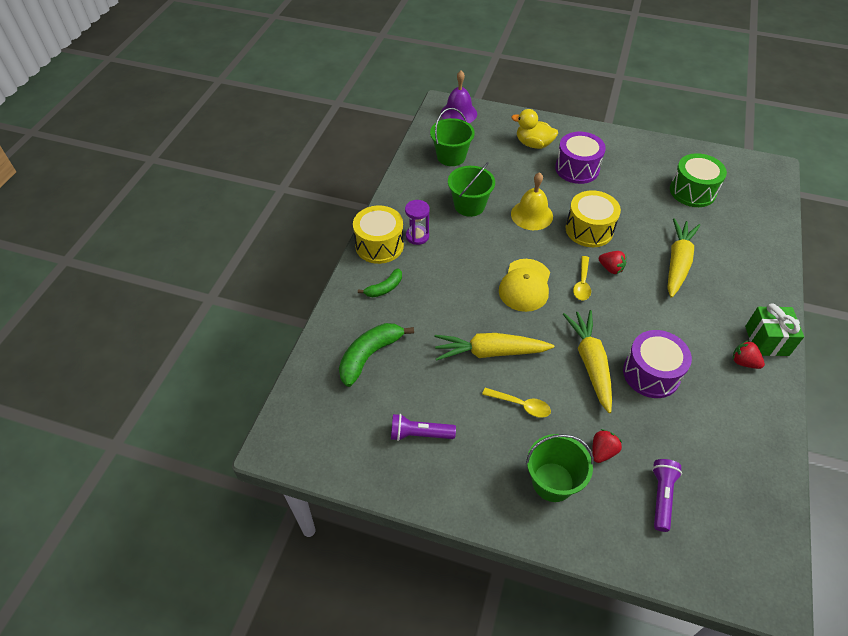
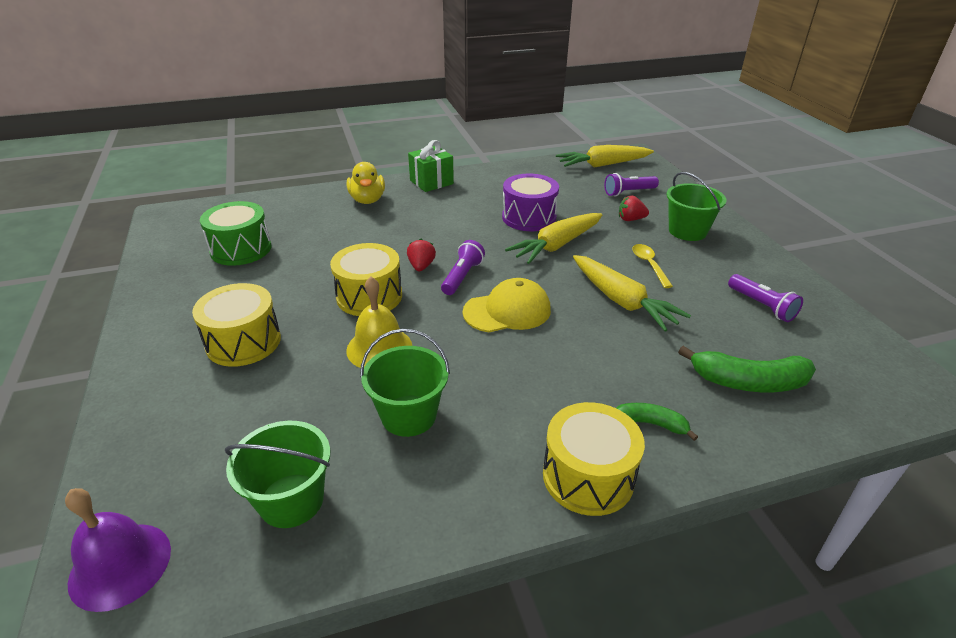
camera: 125 degrees left, 15 degrees down
purple hourglass [405,200,430,245] -> none
yellow duck [511,109,558,149] -> yellow duck moved to [347,162,385,204]
purple drum [555,132,606,184] -> yellow drum [192,283,281,367]
yellow spoon [573,256,591,300] -> purple flashlight [441,240,485,295]
yellow carrot [668,218,700,298] -> yellow carrot moved to [556,145,654,168]
red strawberry [733,340,765,369] -> none

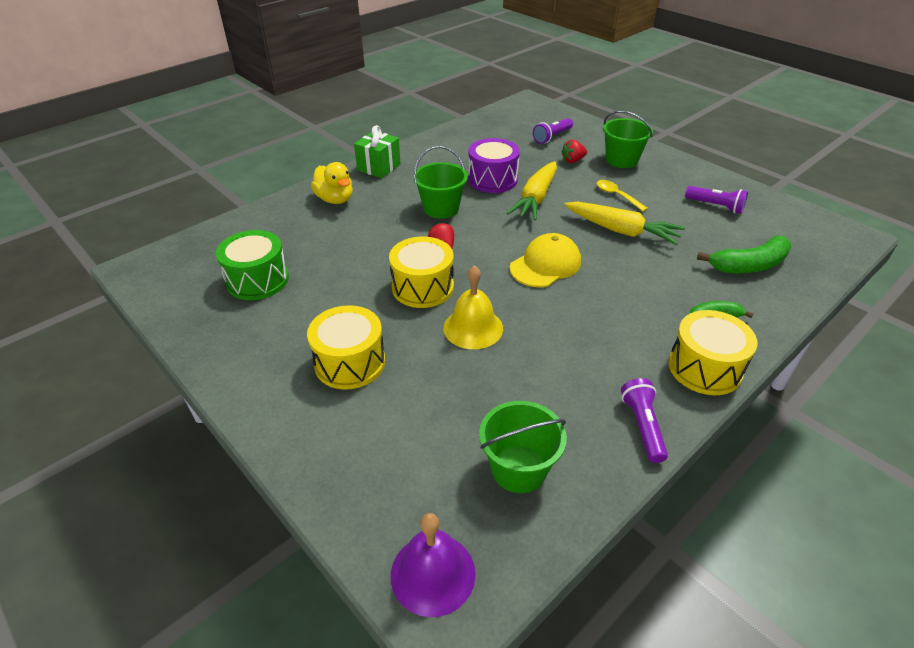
camera: 25 degrees left, 5 degrees up
green bucket [360,329,450,437] -> green bucket moved to [413,146,468,218]
purple flashlight [441,240,485,295] -> purple flashlight moved to [621,378,668,463]
yellow carrot [556,145,654,168] -> none

